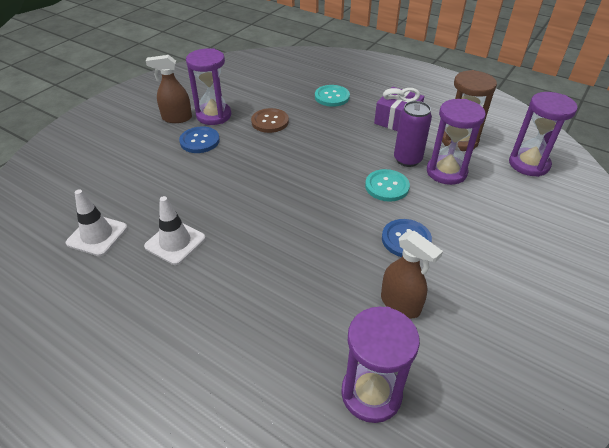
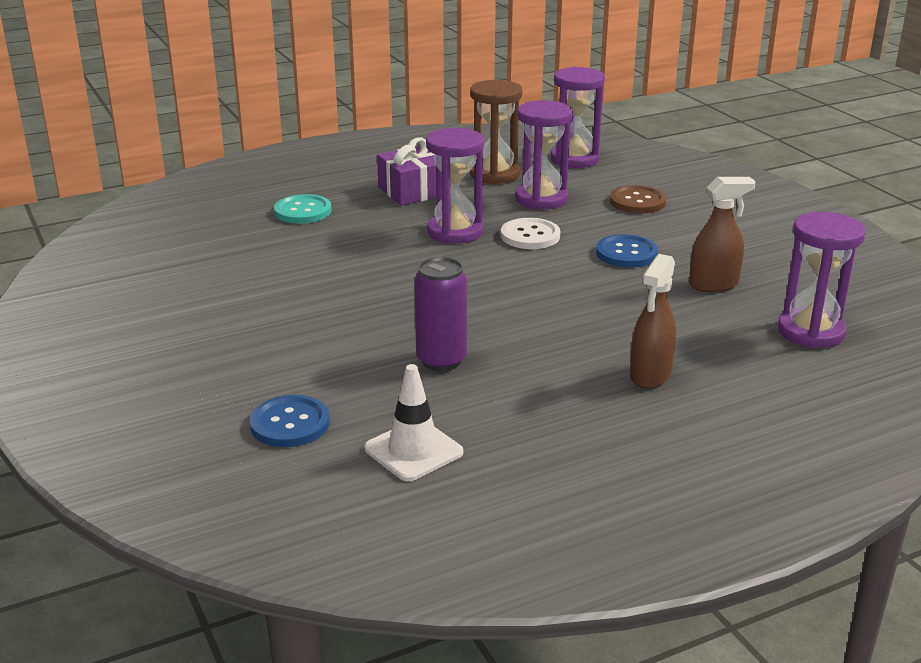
camera: 60 degrees left, 15 degrees down
white traffic cone [144,196,206,265] -> none
brown spray bottle [146,55,192,123] -> brown spray bottle moved to [630,254,676,389]
blue button [179,127,220,153] -> blue button moved to [250,395,330,447]
purple hourglass [186,49,231,125] -> purple hourglass moved to [426,128,484,244]
brown button [251,108,289,133] -> brown button moved to [610,185,666,214]
turquoise button [365,169,410,202] -> white button [501,218,560,249]
purple can [394,101,432,167] -> purple can moved to [414,257,467,371]

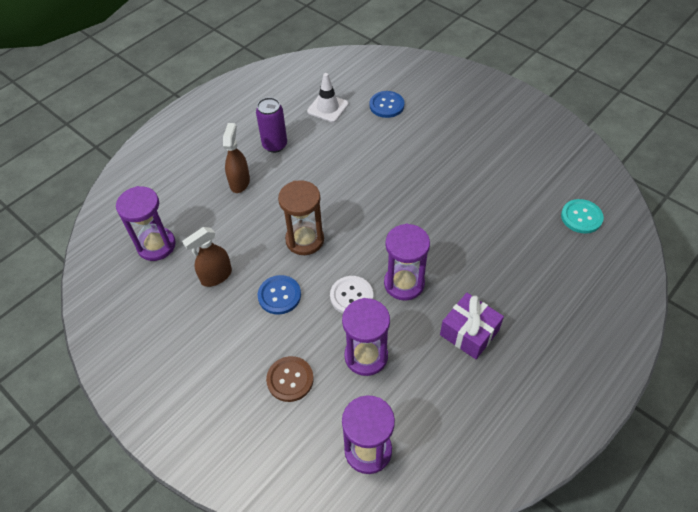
camera: 160 degrees right, 25 degrees up
turquoise button [274,194,332,224] -> turquoise button moved to [561,199,604,234]
purple can [414,257,467,371] -> purple can moved to [256,97,287,153]
brown hourglass [470,80,522,184] -> brown hourglass moved to [278,180,324,255]

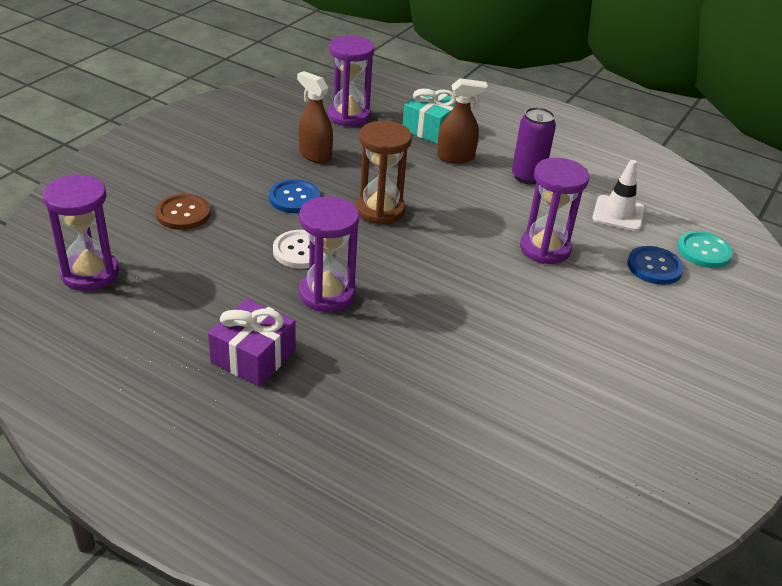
camera: 75 degrees right, 15 degrees down
purple hourglass [342,298,390,376] -> purple hourglass moved to [520,158,589,264]
turquoise button [561,199,604,234] -> turquoise button moved to [677,231,733,268]
none -> turquoise gift [403,88,456,144]

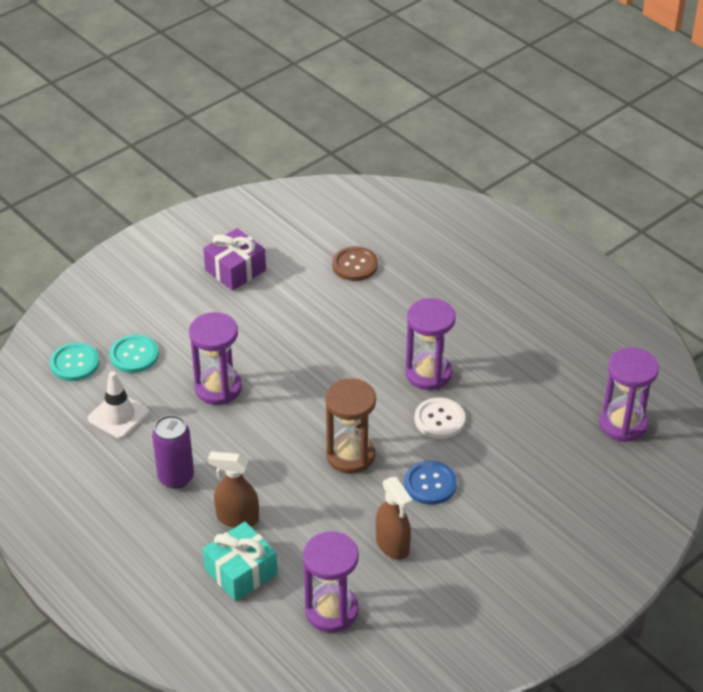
camera: 160 degrees left, 5 degrees up
brown button [155,194,211,230] -> brown button moved to [332,246,378,281]
purple gift [208,298,296,387] -> purple gift moved to [203,228,266,291]
blue button [627,246,684,285] -> turquoise button [109,334,159,373]

